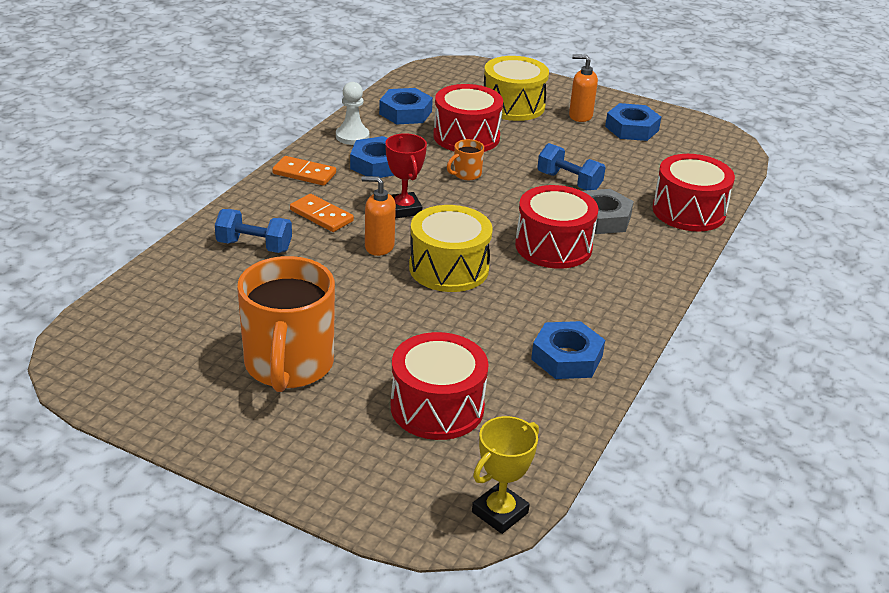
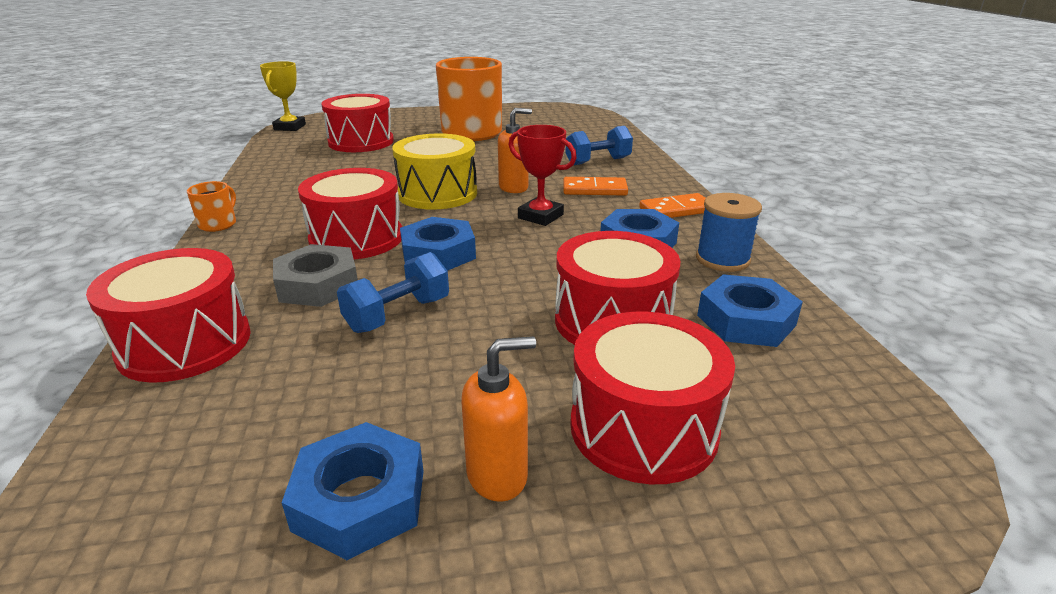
camera: 145 degrees right, 5 degrees down
white pawn [336,82,369,145] -> blue spool [696,193,762,272]
orange mug [447,139,484,180] -> orange mug moved to [187,181,236,232]
yellow drum [484,56,549,121] -> red drum [570,312,735,484]
blue nut [531,321,605,379] -> blue nut moved to [400,217,476,271]
blue dumbbell [537,143,605,190] -> blue dumbbell turned 45 degrees counterclockwise [337,252,449,333]

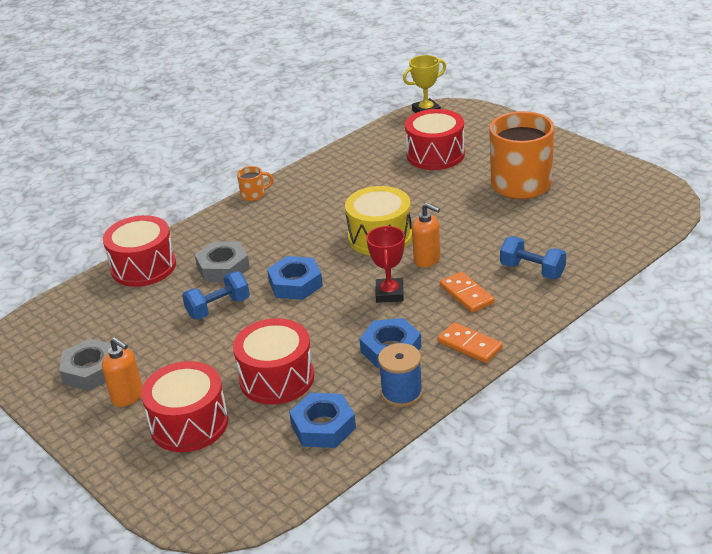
camera: 60 degrees right, 5 degrees up
blue nut [281,422,424,560] -> grey nut [59,339,112,391]
red drum [298,168,402,259] -> none
blue dumbbell [337,252,449,333] -> blue dumbbell turned 45 degrees counterclockwise [182,271,250,319]

